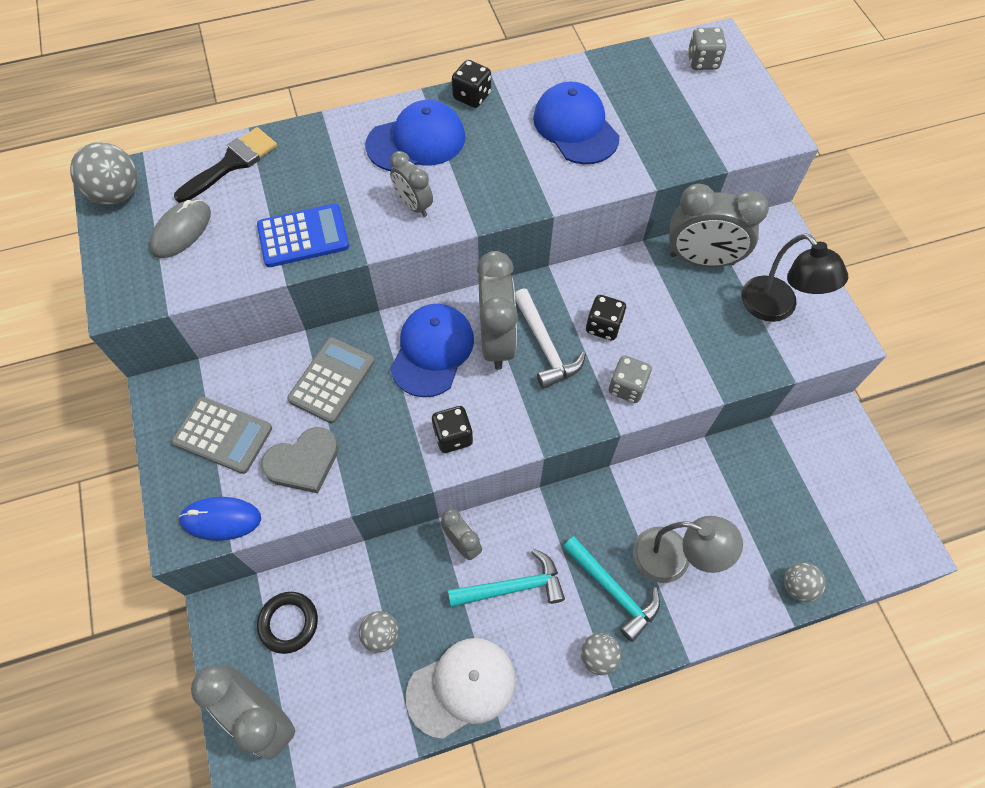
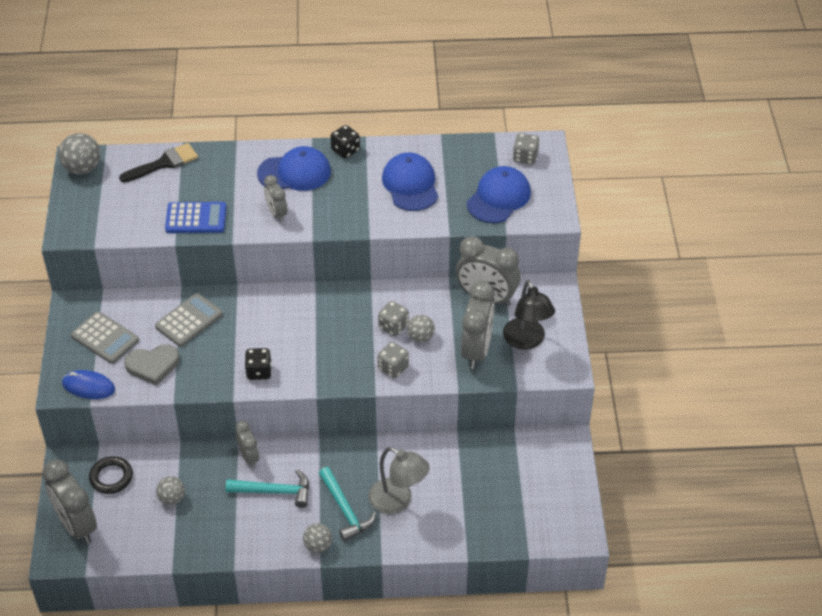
camera: 15 degrees right, 15 degrees down
grey mouse [150,199,211,258] -> none
blue cap [390,304,474,397] -> blue cap moved to [467,166,531,223]
white cap [406,638,515,739] -> none
grey clock [477,251,518,370] -> grey clock moved to [461,281,495,369]
white hammer [515,288,586,389] -> none
black dice [586,295,627,341] -> grey dice [378,301,409,336]
grey ball [784,562,826,602] -> grey ball moved to [407,315,435,342]

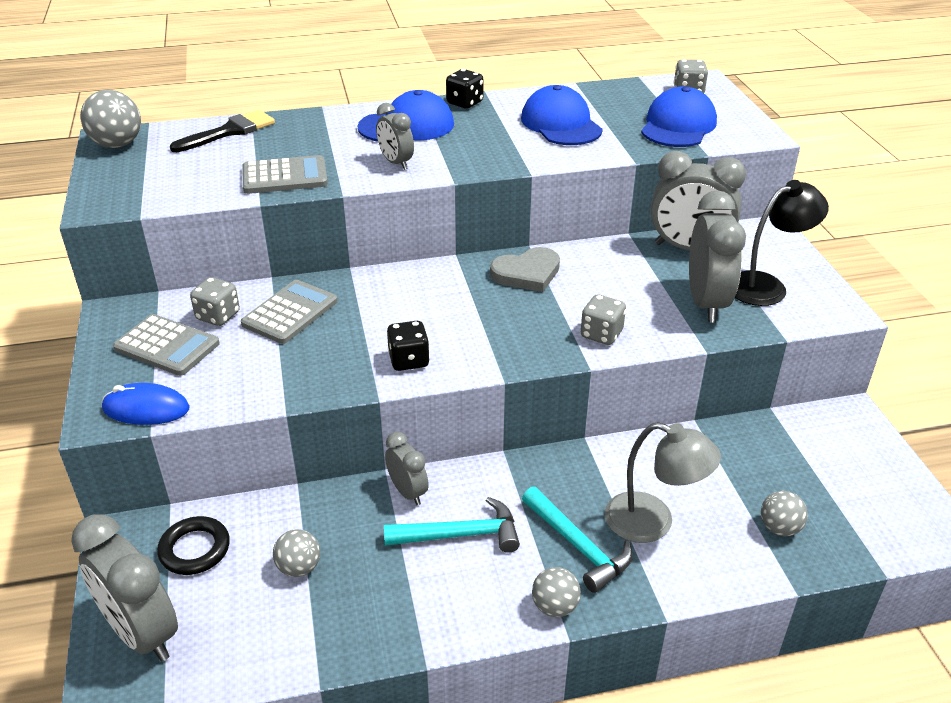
camera: 10 degrees left, 10 degrees down
grey heart [124,345,180,386] -> grey heart moved to [490,247,560,292]
blue calculator [165,202,226,233] -> grey calculator [243,155,328,194]
grey dice [378,301,409,336] -> grey dice moved to [190,277,240,326]
grey ball [407,315,435,342] -> grey ball moved to [761,491,808,536]
black lamp [503,280,555,350] -> black lamp turned 90 degrees counterclockwise [735,180,829,306]

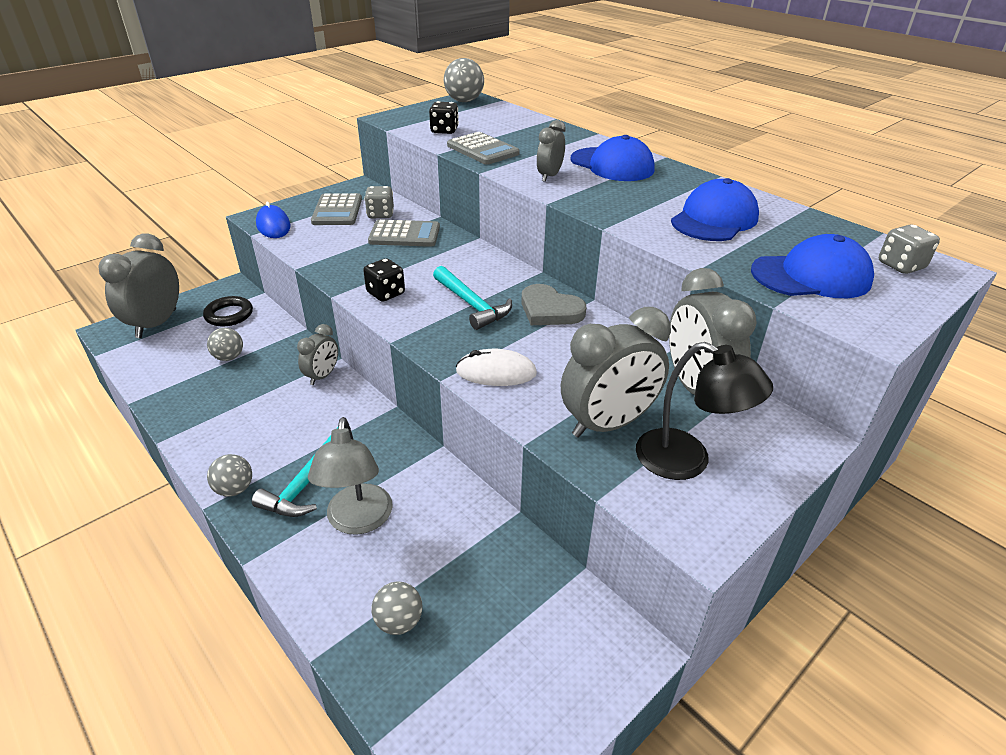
camera: 60 degrees right, 0 degrees up
black brush [170,110,275,152] -> none
turquoise hammer [384,497,520,553] -> turquoise hammer moved to [433,266,512,330]
black dice [446,69,483,109] -> black dice moved to [429,101,459,134]
grey dice [581,295,626,345] -> white mouse [456,349,537,386]

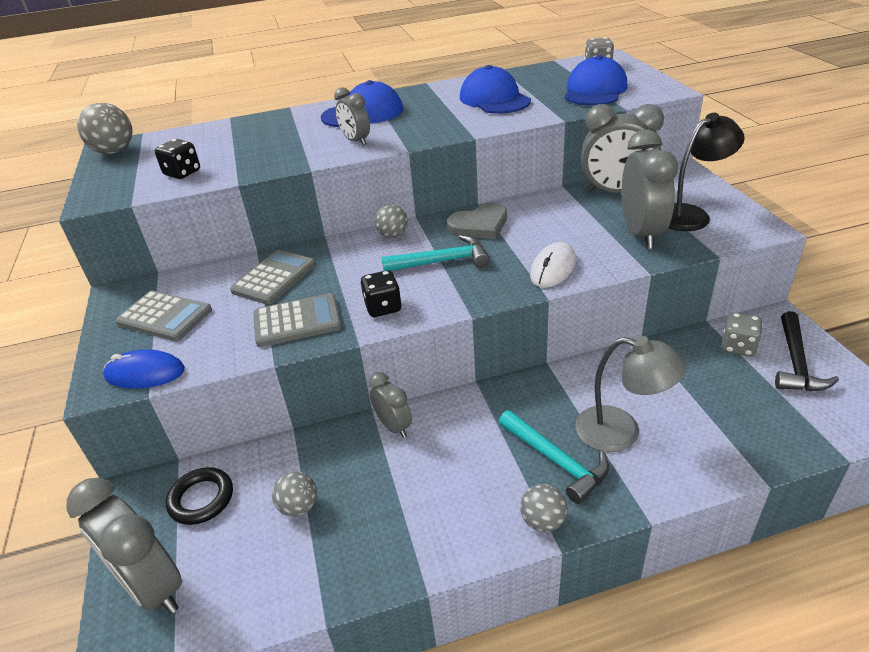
camera: 60 degrees left, 0 degrees up
grey dice [364,186,394,218] -> grey dice moved to [722,312,763,356]
grey ball [371,581,422,635] -> grey ball moved to [374,204,408,238]
grey calculator [447,132,520,165] -> grey calculator moved to [253,293,342,347]
none -> black hammer [775,311,839,391]

